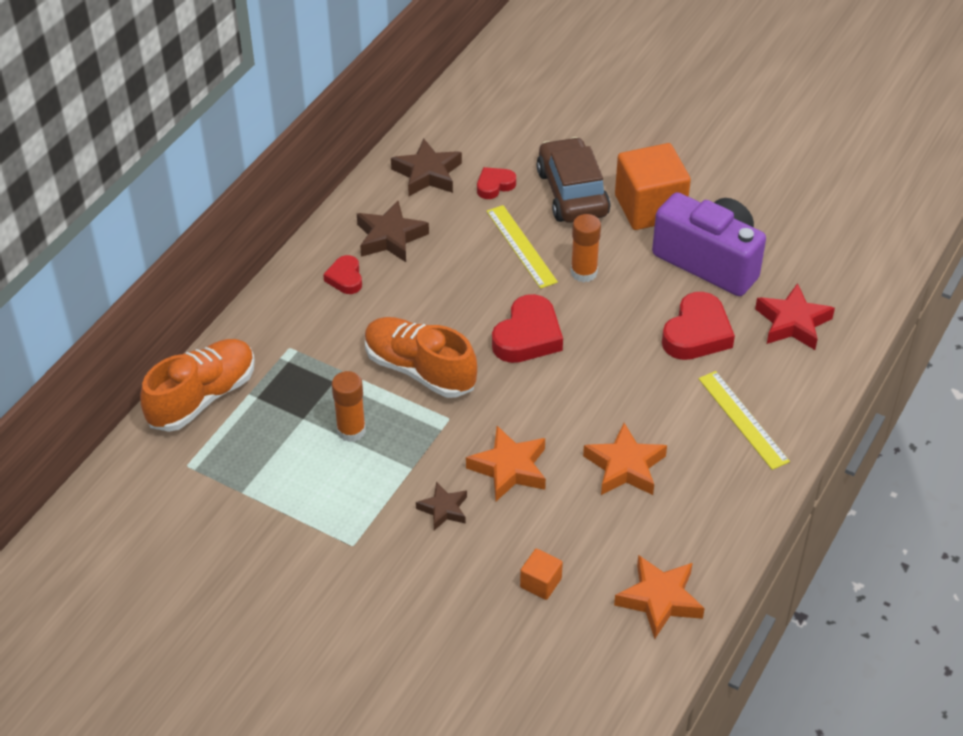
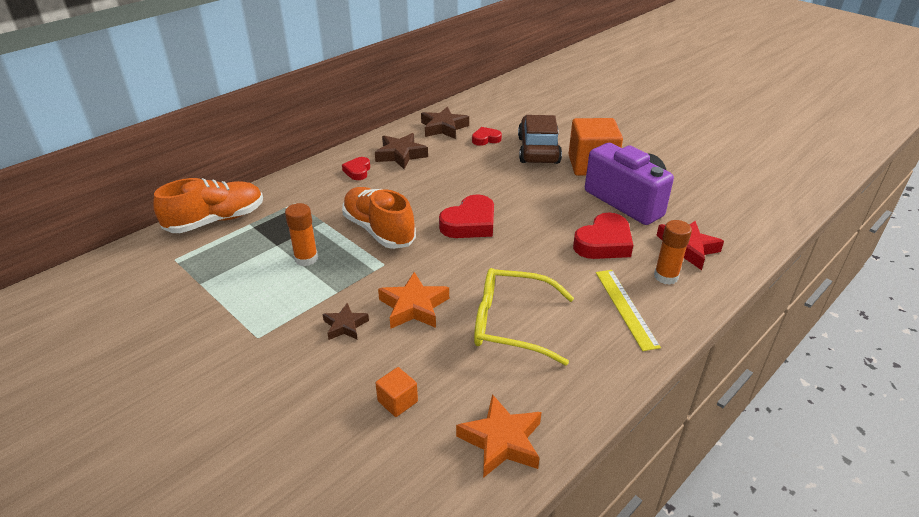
camera: 15 degrees right, 10 degrees down
yellow ruler [486,205,558,289] -> none
orange glue stick [571,214,601,283] -> orange glue stick moved to [654,220,692,285]
orange star [583,423,667,495] -> yellow glasses [474,268,574,366]

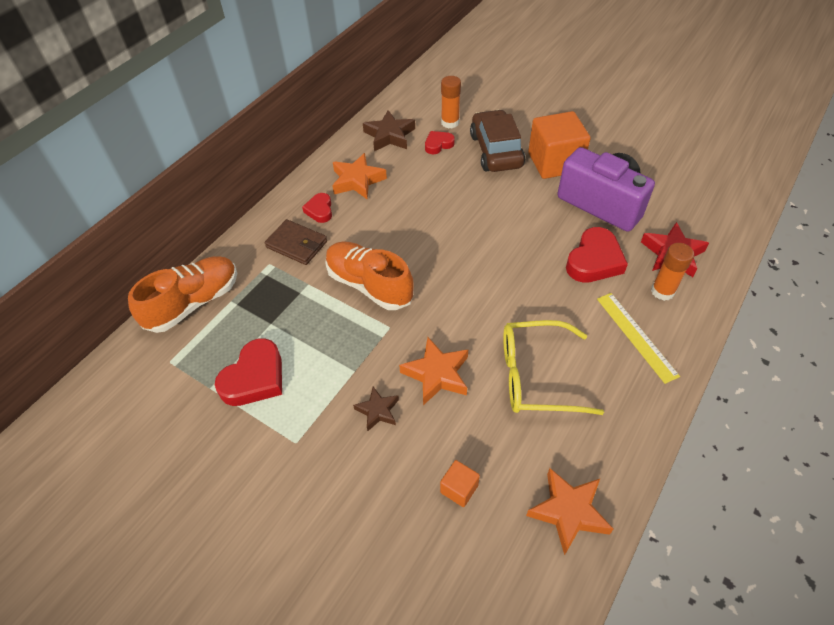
camera: 10 degrees left, 15 degrees up
orange glue stick [285,203,318,266] -> orange glue stick moved to [441,76,461,129]
brown star [375,133,428,169] -> orange star [332,153,387,199]
red heart [439,194,494,238] -> red heart moved to [215,338,282,406]
none -> brown wallet [265,219,327,265]

